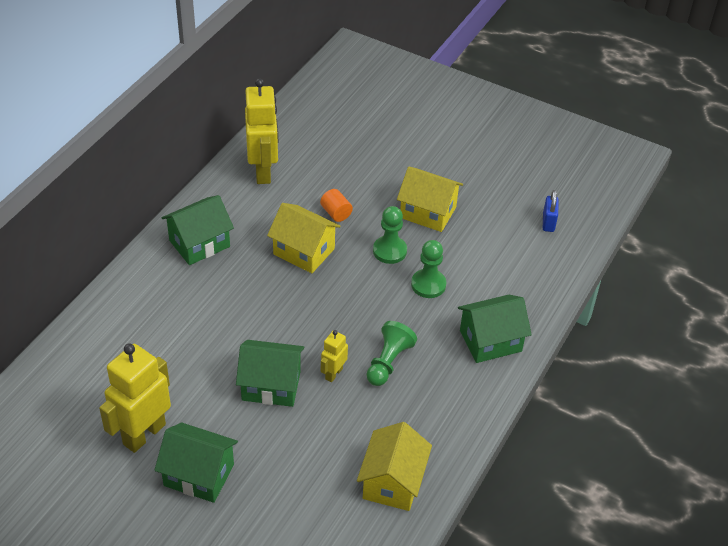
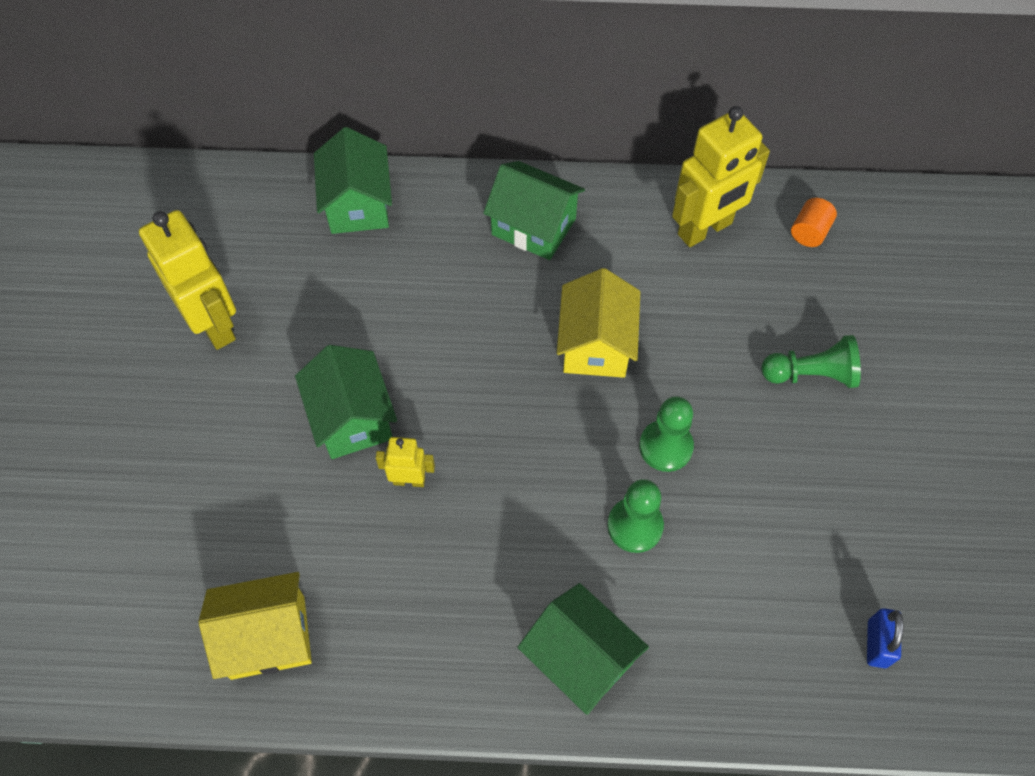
camera: 65 degrees right, 15 degrees up
yellow robot [99,343,171,453] -> yellow robot turned 45 degrees clockwise [139,210,236,350]
green house [154,422,238,503] -> green house moved to [314,127,392,234]
orange cylinder [320,189,353,222] -> orange cylinder moved to [791,198,837,247]
green pawn [366,321,417,386] -> green pawn moved to [761,335,861,388]
yellow house [397,166,463,232] -> none
blue padlock [543,190,559,232] -> blue padlock turned 60 degrees counterclockwise [867,608,904,668]

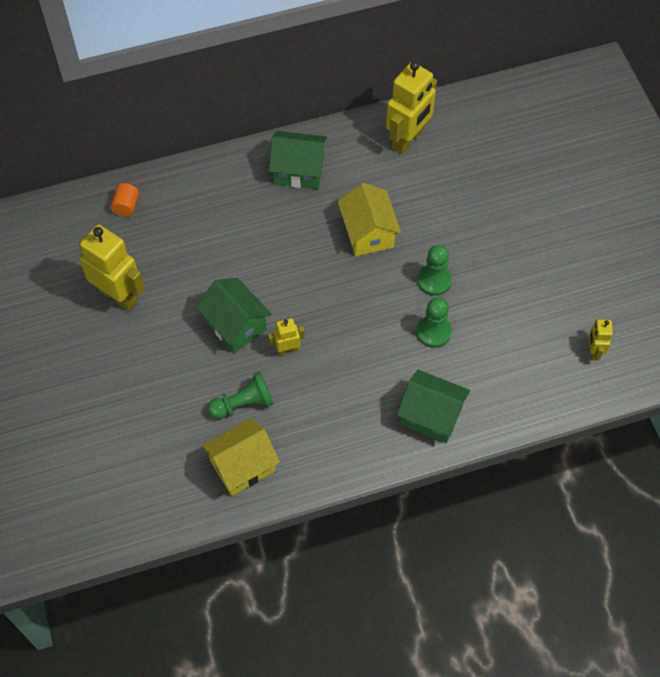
camera: 20 degrees left, 0 degrees up
green house [314,127,392,234] -> none
green pawn [761,335,861,388] -> green pawn moved to [207,371,274,419]
orange cylinder [791,198,837,247] -> orange cylinder moved to [110,183,139,217]
blue padlock [867,608,904,668] -> yellow robot [589,319,613,360]

